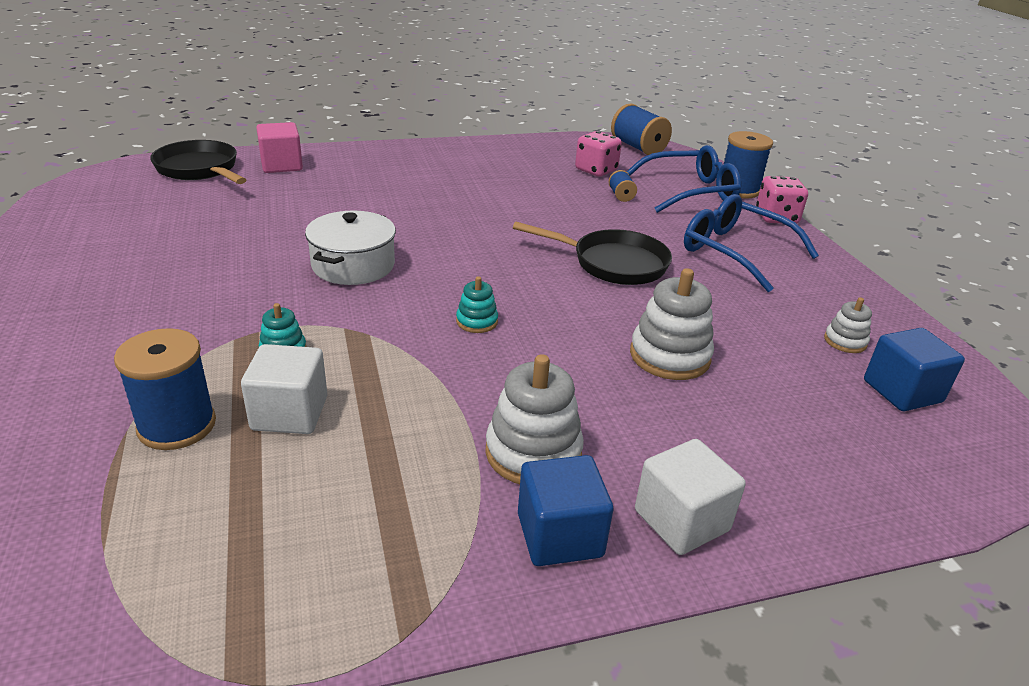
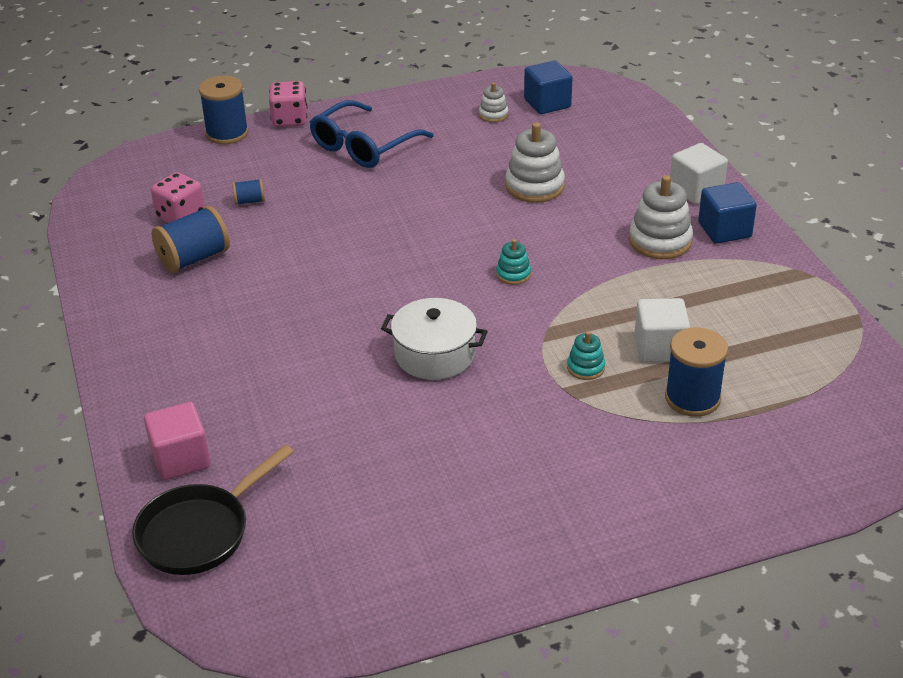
camera: 90 degrees left, 5 degrees up
black pan [513,222,672,285] -> none
blue spool [611,103,672,155] -> blue spool moved to [152,206,230,273]
blue glasses [626,145,741,213] -> none

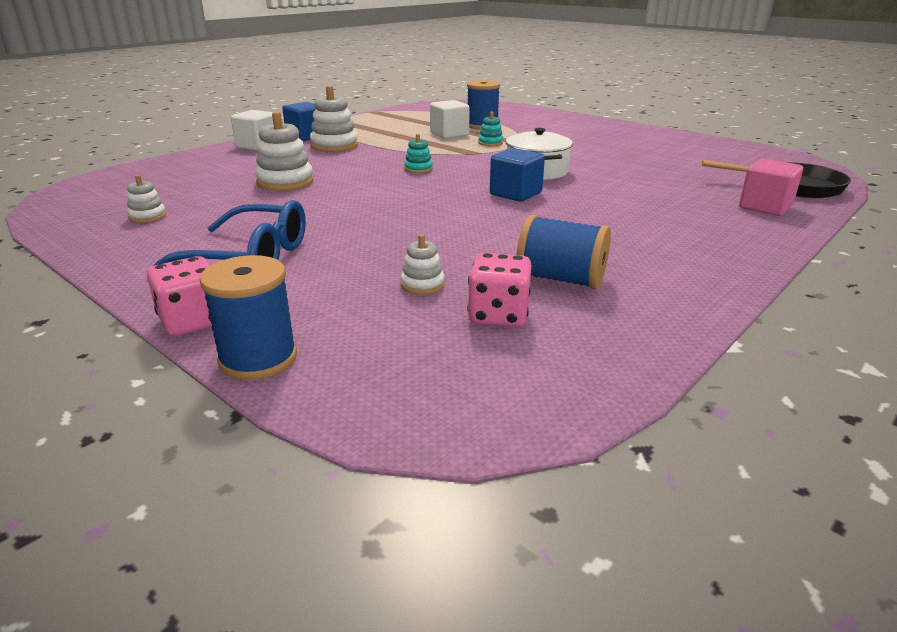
camera: 120 degrees left, 10 degrees down
blue spool [232,179,265,206] -> white stacking toy [401,234,445,295]
blue cube [524,60,573,114] -> blue cube moved to [490,148,545,202]

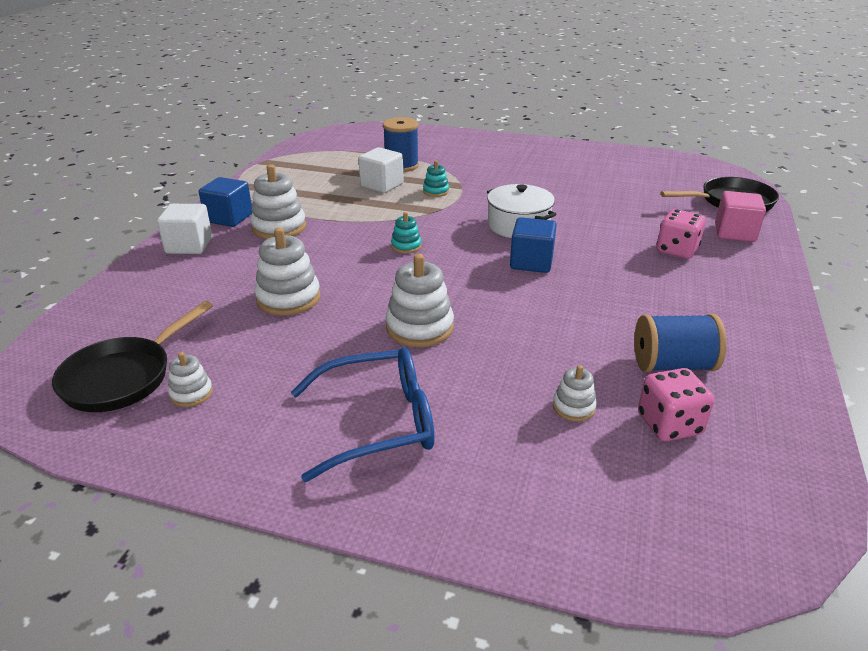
camera: 25 degrees left, 5 degrees up
pink dice [147,256,212,336] -> pink dice moved to [657,209,706,259]
blue spool [199,255,297,380] -> none
none -> black pan [52,301,213,412]
none -> white stacking toy [386,254,454,347]

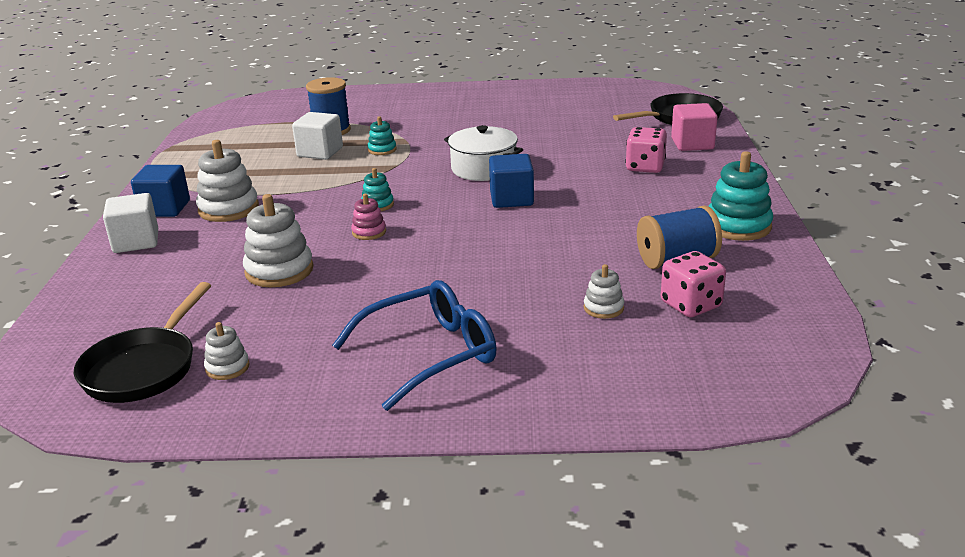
camera: 15 degrees left, 5 degrees down
white stacking toy [386,254,454,347] -> none
none -> pink stacking toy [351,194,386,240]
none -> turquoise stacking toy [708,151,773,241]

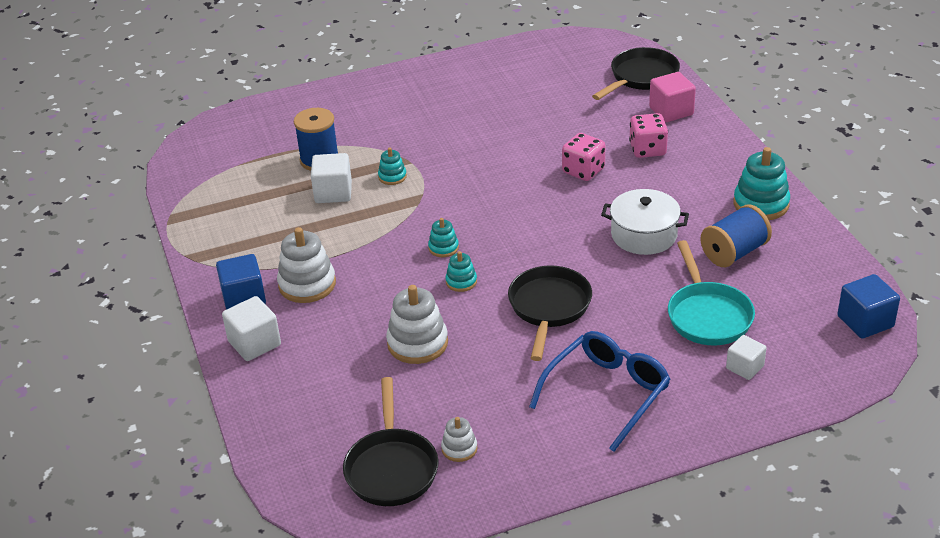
camera: 20 degrees left, 10 degrees up
pink stacking toy [351,194,386,240] -> turquoise stacking toy [445,251,477,292]
white pot [444,125,523,181] -> white pot moved to [601,189,689,255]
blue cube [489,154,534,208] -> blue cube moved to [837,274,900,339]
white stacking toy [584,264,624,319] -> turquoise pan [668,240,755,346]
pink dice [661,251,726,317] -> pink dice moved to [562,133,605,181]
none -> black pan [508,266,592,361]
none -> white cube [726,335,767,380]

